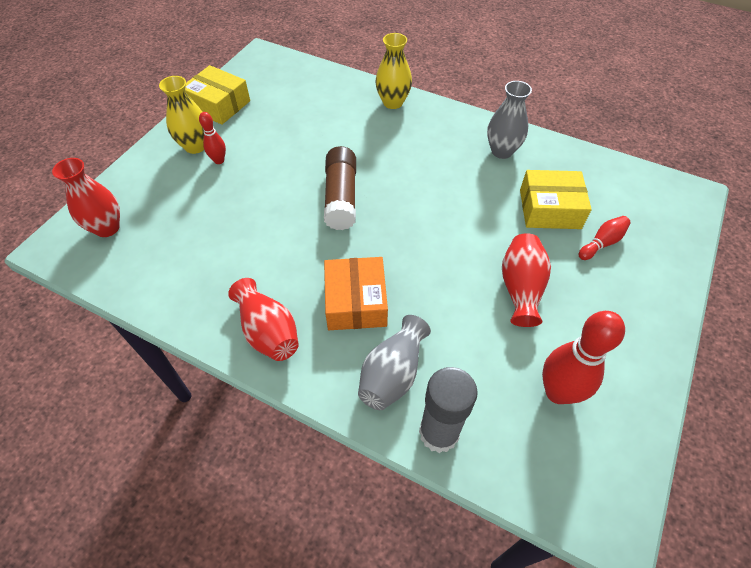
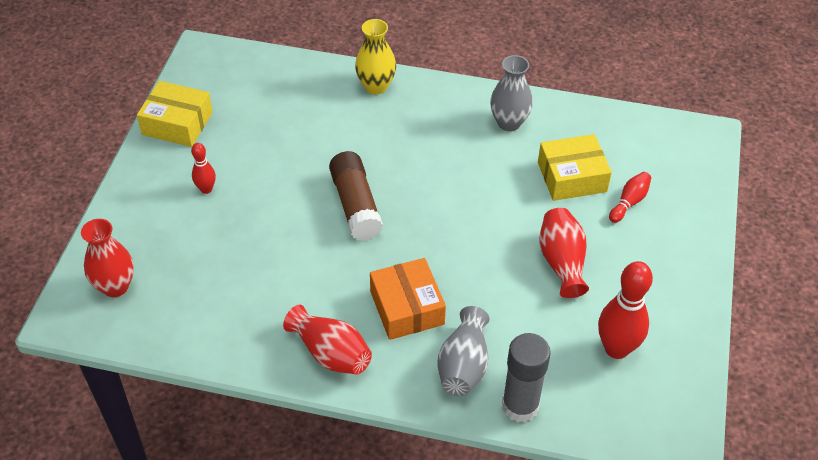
camera: 15 degrees left, 5 degrees down
yellow vase [159,76,204,154] -> none

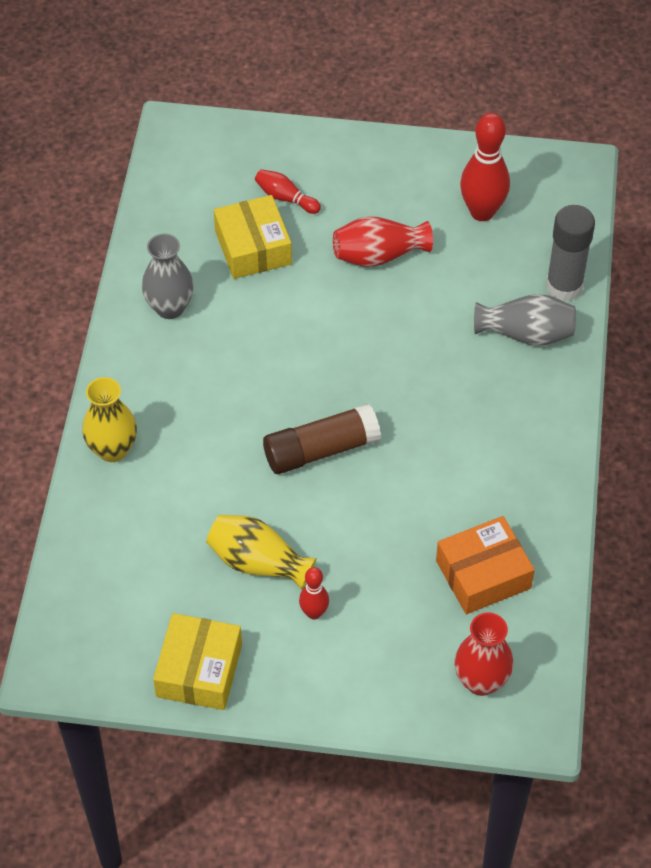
camera: 95 degrees left, 5 degrees up
red vase [283,305,372,375] -> none
orange box [370,258,446,340] -> orange box moved to [436,516,535,614]
none -> yellow vase [206,515,317,590]

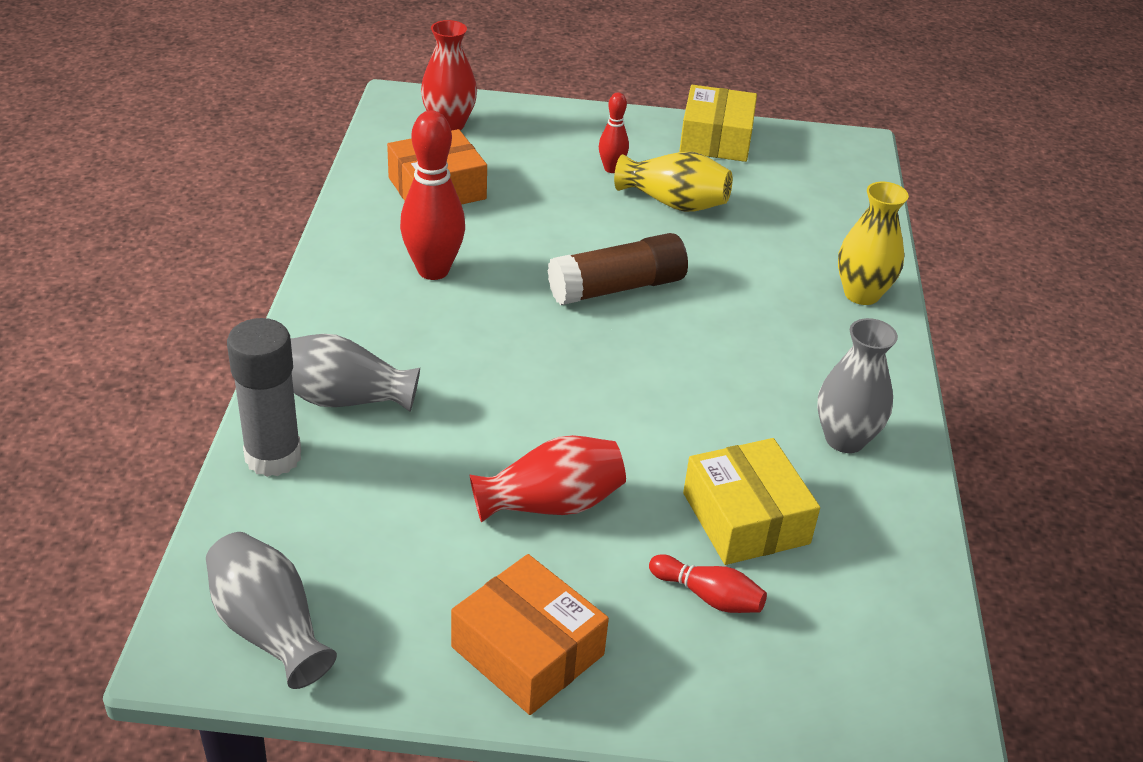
camera: 175 degrees right, 15 degrees down
red bowling pin [460,113,510,221] -> red bowling pin moved to [400,111,465,280]
none -> grey vase [206,532,337,689]
none -> orange box [451,554,609,715]

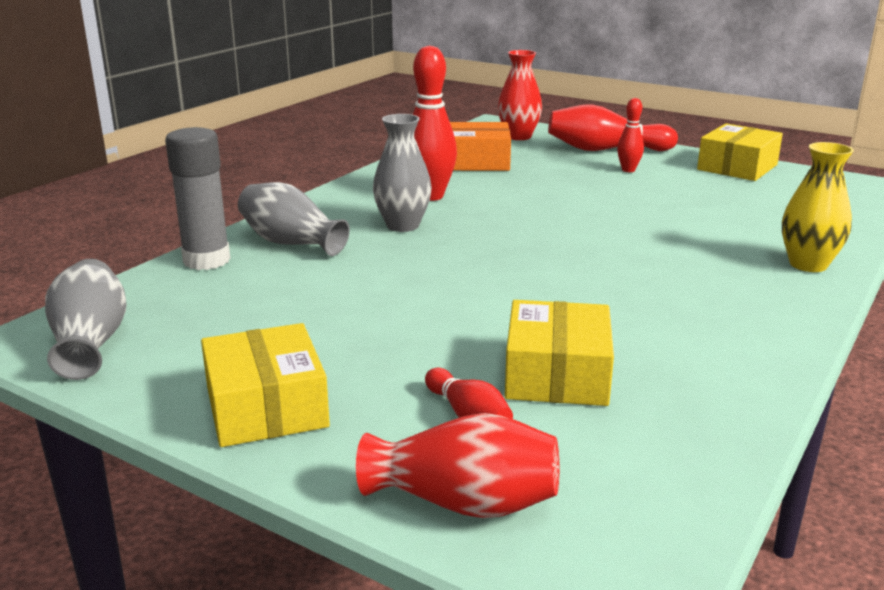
camera: 30 degrees right, 15 degrees down
orange box [451,554,609,715] -> yellow box [201,323,330,447]
red vase [470,435,626,523] -> red vase moved to [356,413,559,518]
brown glue stick [548,233,688,305] -> none
yellow vase [614,152,733,212] -> none
grey vase [817,318,898,453] -> grey vase moved to [373,114,432,232]
none -> red bowling pin [548,104,678,151]

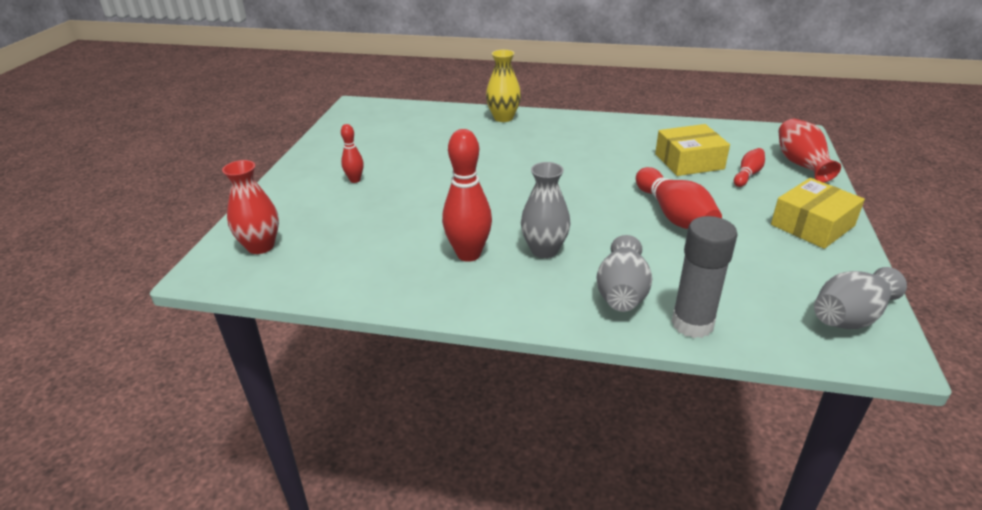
camera: 110 degrees left, 10 degrees up
orange box [450,122,511,171] -> none
red bowling pin [548,104,678,151] -> red bowling pin moved to [636,167,722,229]
yellow box [697,123,783,181] -> none

